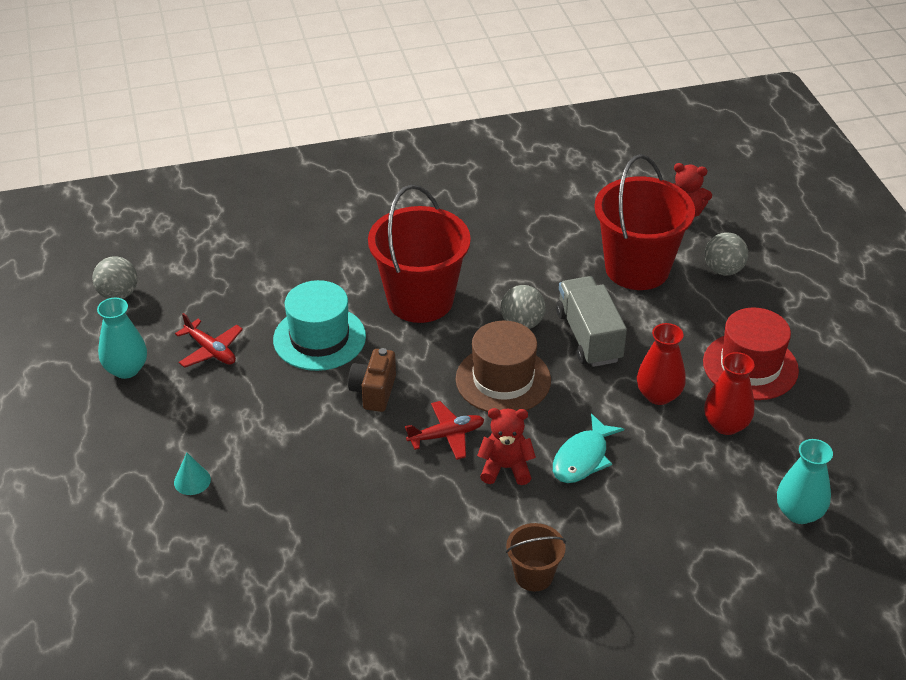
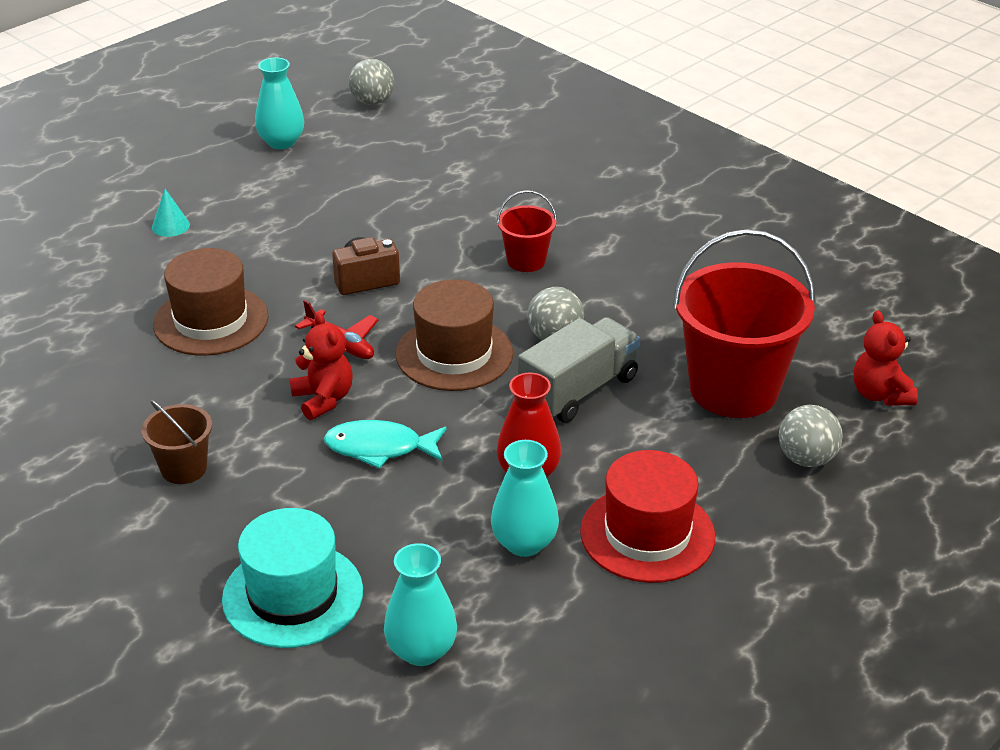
camera: 60 degrees right, 5 degrees down
red plane [175,313,243,368] -> none
turquoise hat [273,280,366,371] -> turquoise hat moved to [222,508,363,648]
red bucket [368,184,471,323] -> red bucket [497,190,557,272], size x0.48
red vase [704,352,755,435] -> turquoise vase [491,440,559,557]
none -> brown hat [153,248,268,356]

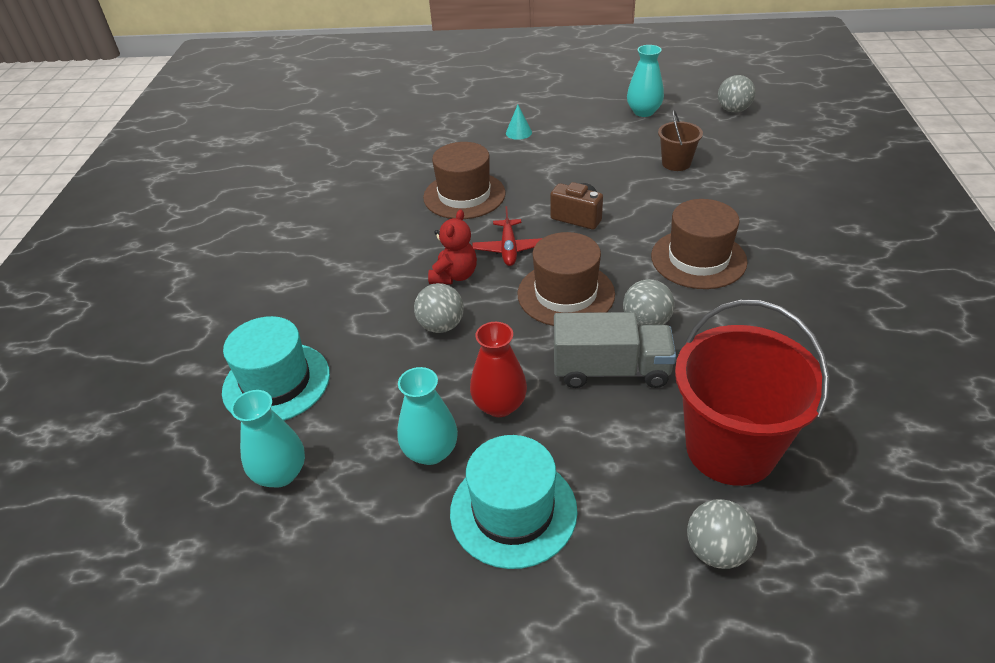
camera: 50 degrees right, 5 degrees up
brown bucket [141,400,212,484] -> brown bucket moved to [658,110,703,171]
turquoise fish [324,420,447,469] -> grey ball [414,283,464,333]
red bucket [497,190,557,272] -> brown hat [651,199,748,289]
red hat [580,450,715,583] -> turquoise hat [450,435,578,569]
red teddy bear [854,311,918,406] -> none

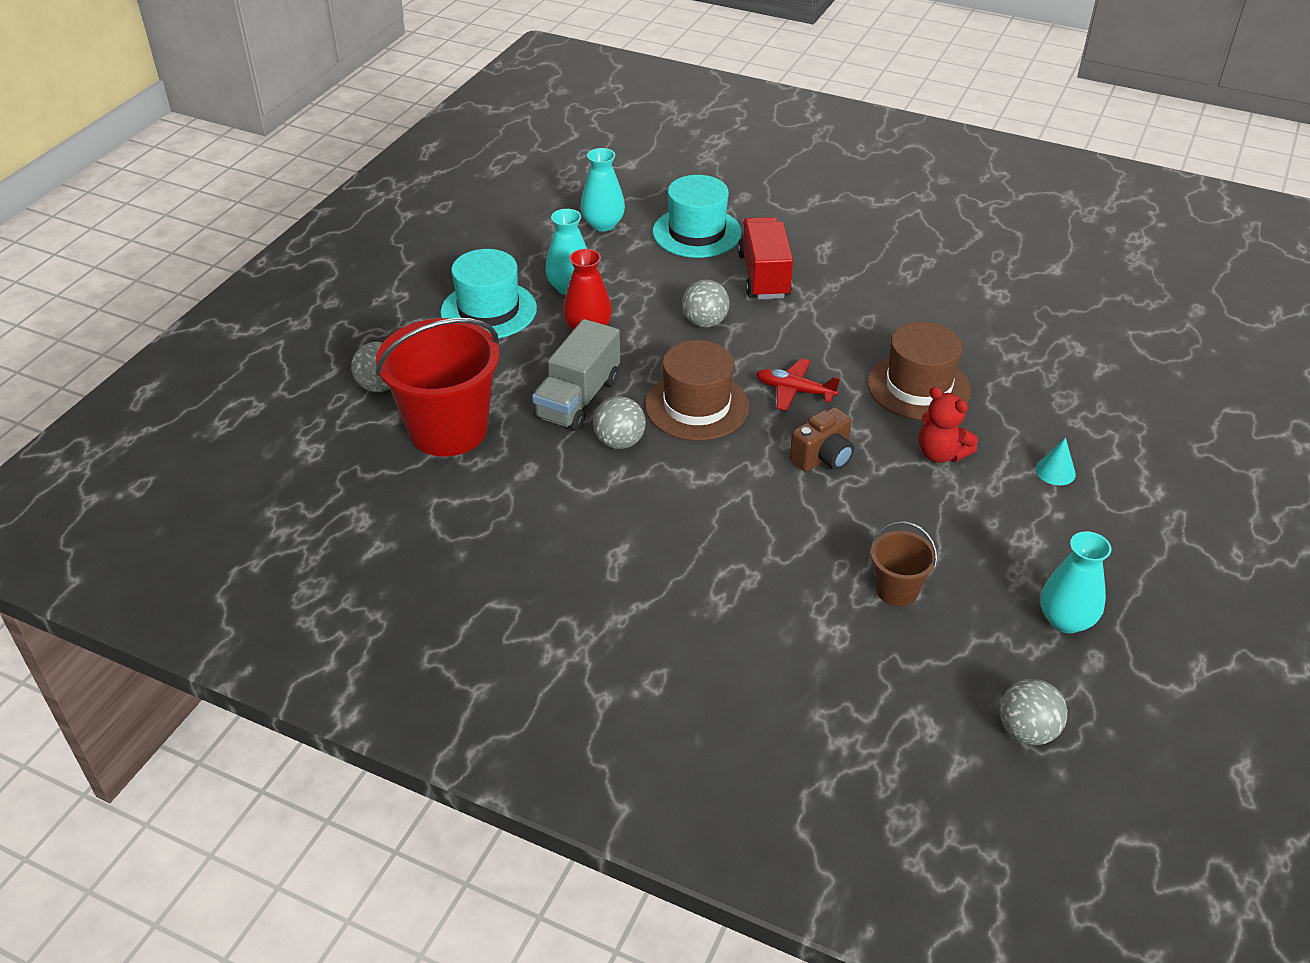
camera: 110 degrees right, 0 degrees up
red teddy bear [428,210,477,284] -> red teddy bear moved to [919,387,978,463]
brown hat [651,199,748,289] -> none
none -> red truck [738,217,793,299]

